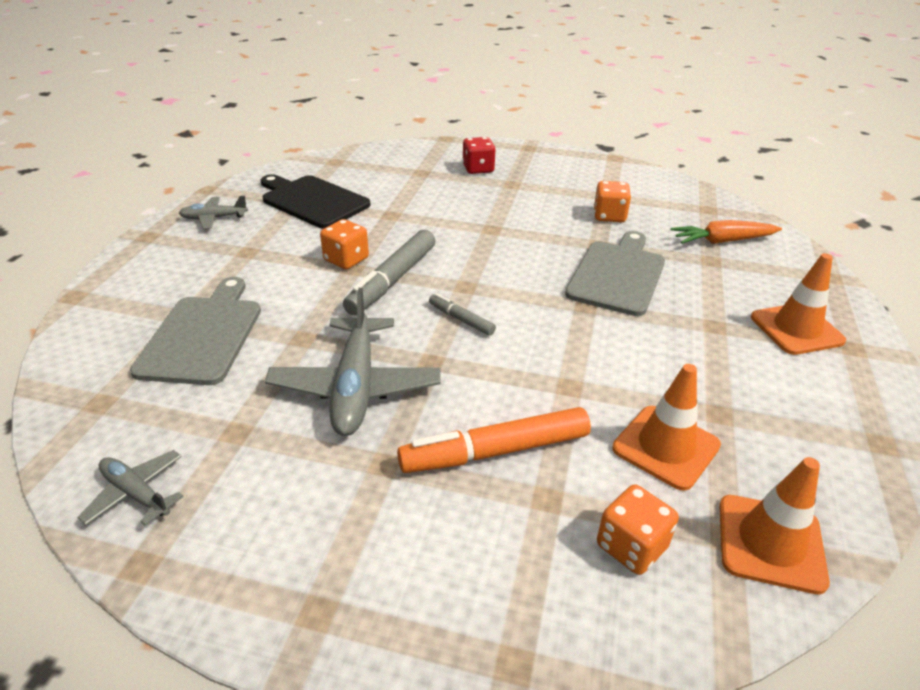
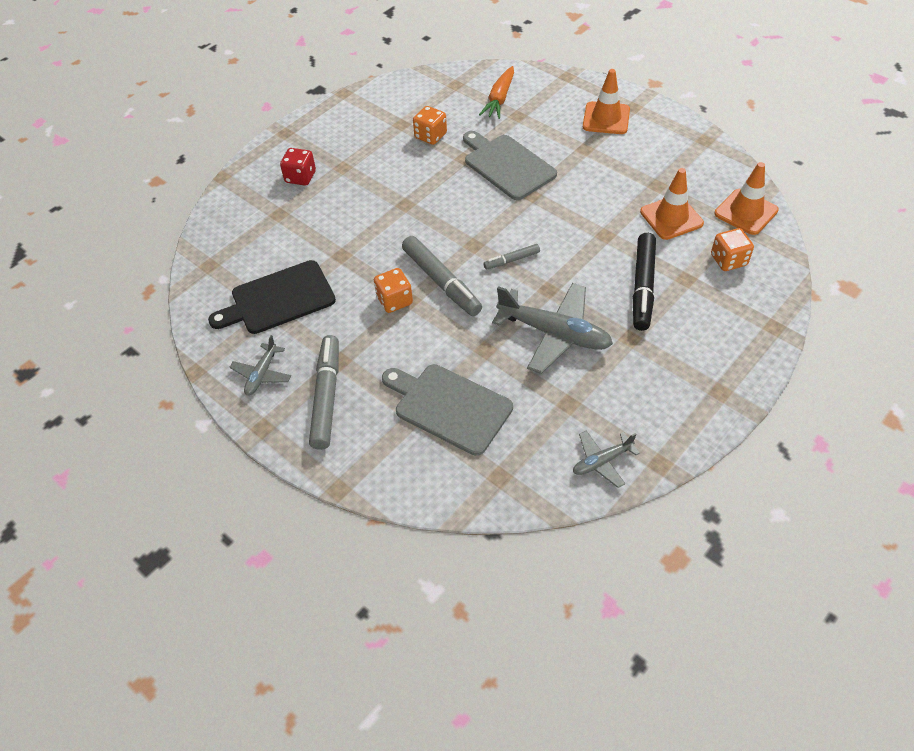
camera: 60 degrees left, 15 degrees up
orange marker [397,407,591,473] -> black marker [633,233,656,331]
none -> grey marker [309,335,339,450]

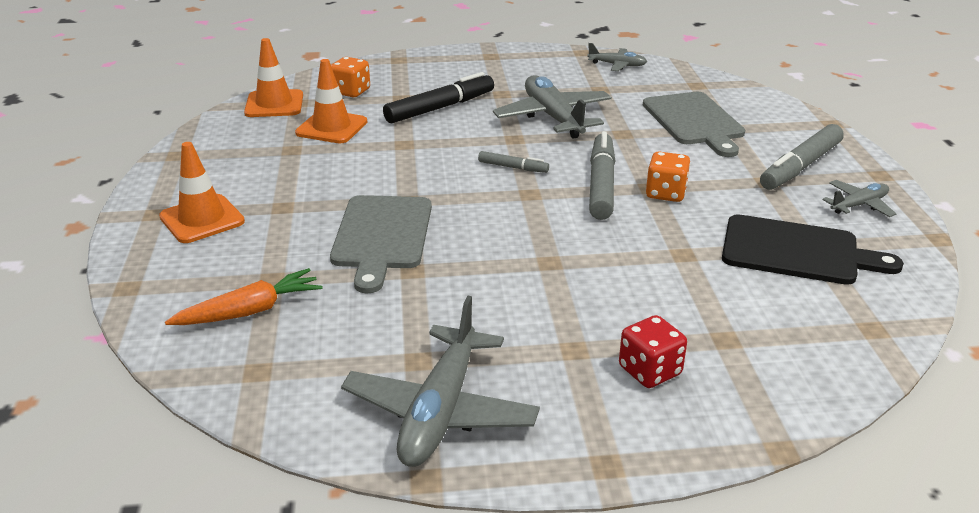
camera: 140 degrees left, 20 degrees down
orange dice [413,106,447,145] -> none
none -> grey plane [341,296,540,467]

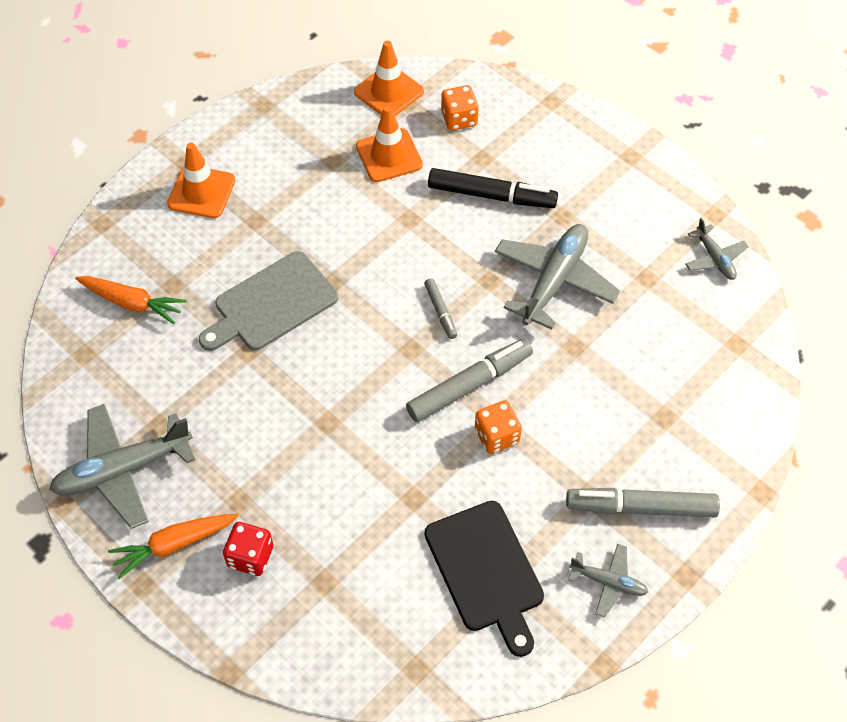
camera: 50 degrees right, 25 degrees up
grey cutting board [643,92,745,157] -> none
none -> orange carrot [108,514,238,579]

